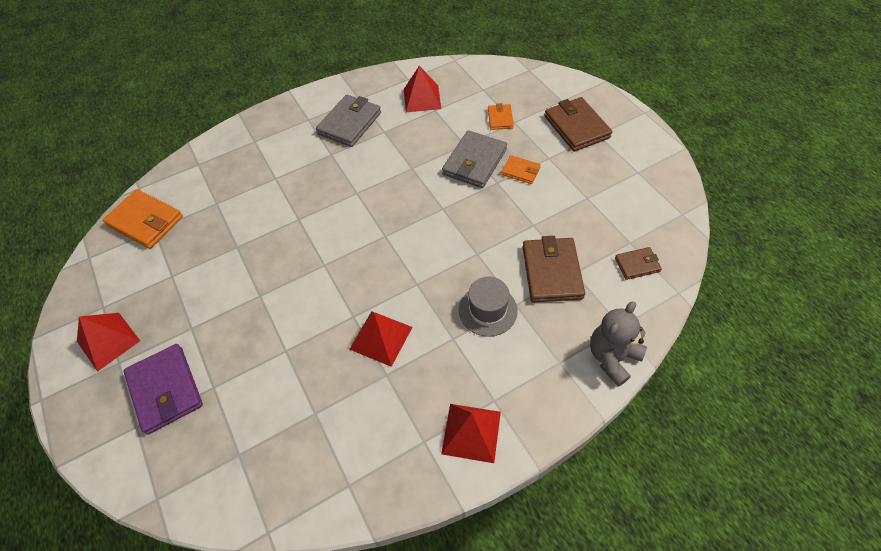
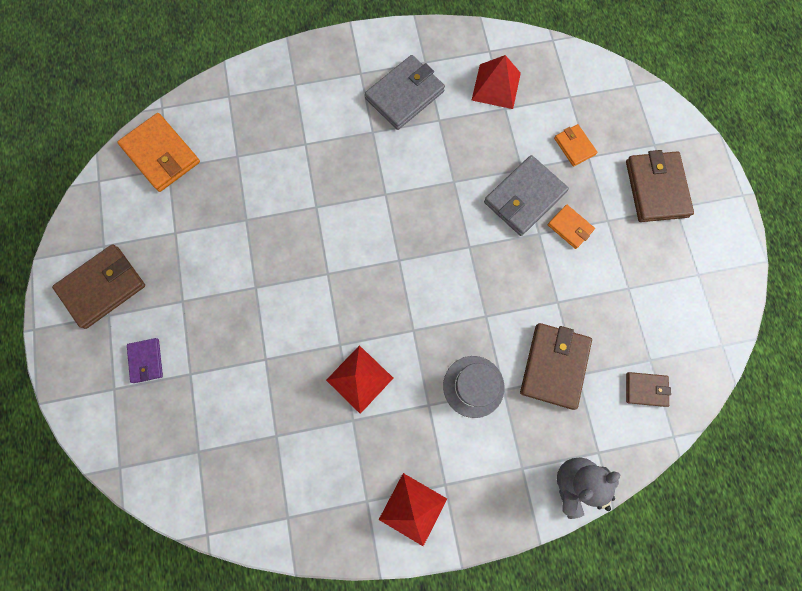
camera: 15 degrees right, 20 degrees up
red pyramid [77,313,140,372] -> brown wallet [52,244,145,329]
purple wallet [123,344,203,435] -> purple wallet [127,338,163,383], size x0.54
orange wallet [488,103,514,130] -> orange wallet turned 45 degrees counterclockwise [554,124,597,167]

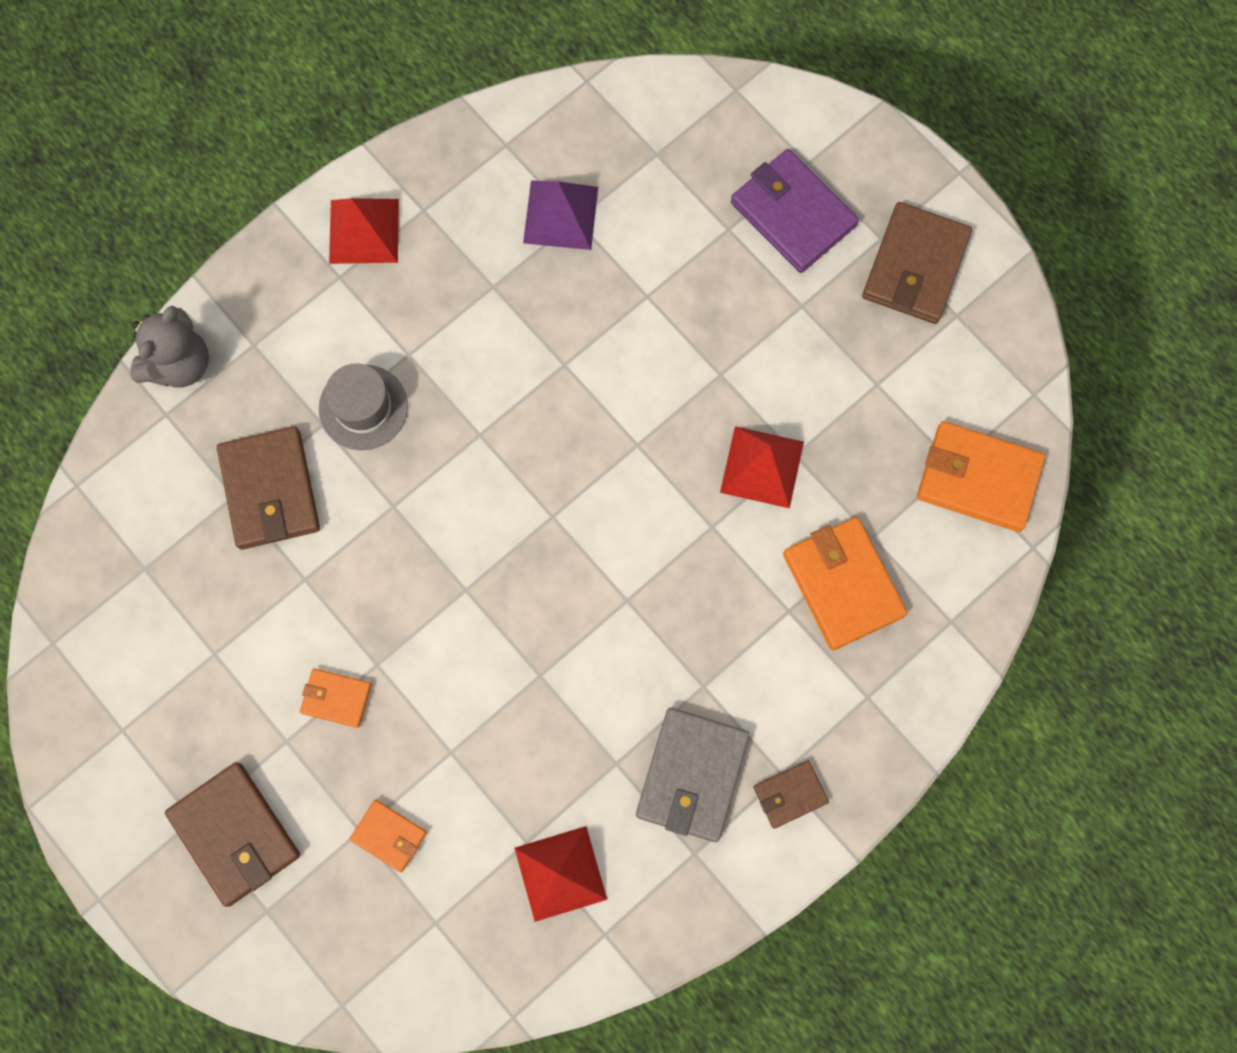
camera: 150 degrees right, 0 degrees up
purple wallet [127,338,163,383] -> purple wallet [731,149,859,273], size x1.84
red pyramid [326,345,393,414] -> red pyramid moved to [720,426,804,508]
grey wallet [484,155,569,236] -> none
brown wallet [626,372,671,407] -> brown wallet moved to [754,760,829,829]
none -> purple pyramid [523,180,598,250]
none -> orange wallet [783,517,907,650]

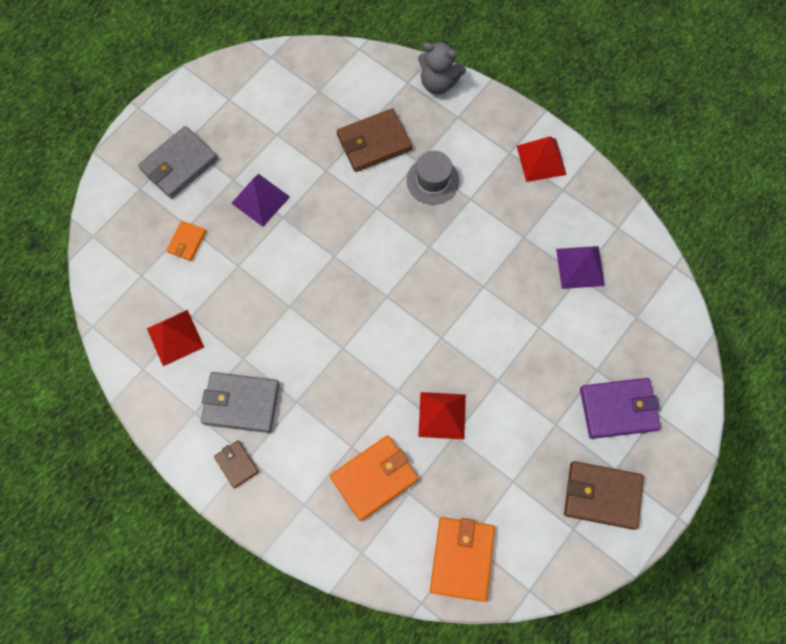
camera: 80 degrees right, 5 degrees down
brown wallet [165,762,300,907] -> grey wallet [138,126,218,199]
orange wallet [300,668,372,728] -> purple pyramid [231,174,290,227]
purple wallet [731,149,859,273] -> purple wallet turned 45 degrees clockwise [580,378,660,439]

